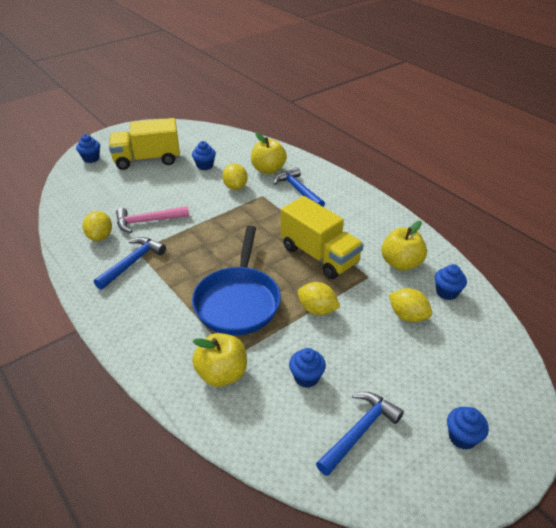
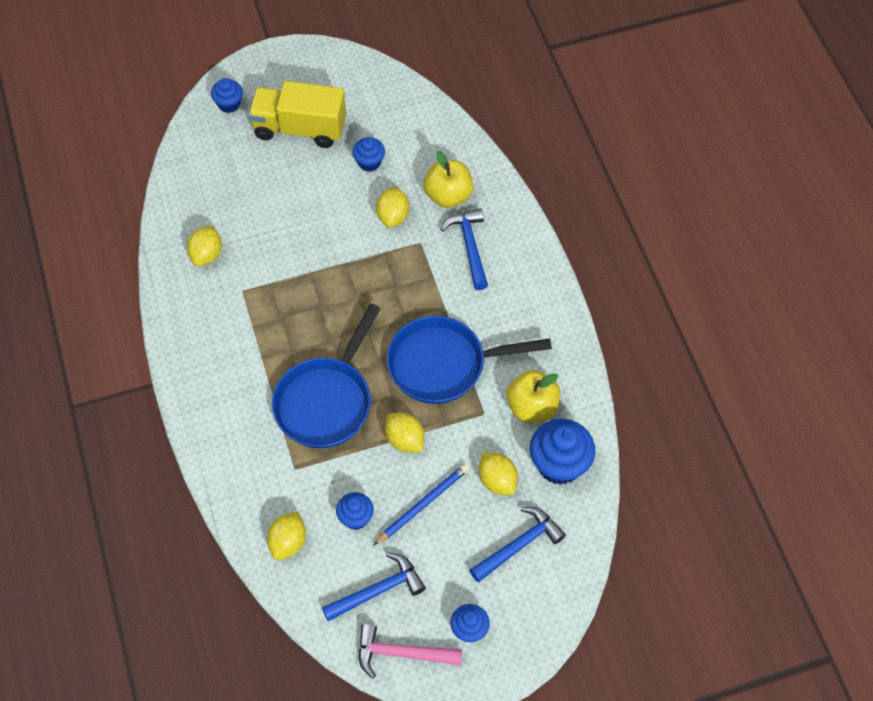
camera: 20 degrees right, 20 degrees up
blue hammer [94,237,166,290] -> blue hammer moved to [470,507,566,582]
pink hammer [116,206,189,233] -> pink hammer moved to [359,624,462,679]
yellow apple [192,333,247,387] -> none
yellow truck [281,196,364,279] -> blue pan [387,316,552,404]
blue cupcake [435,264,467,300] -> blue cupcake [530,419,595,485], size x1.76
none -> yellow lemon [267,511,306,560]
none -> blue pencil [374,464,469,545]

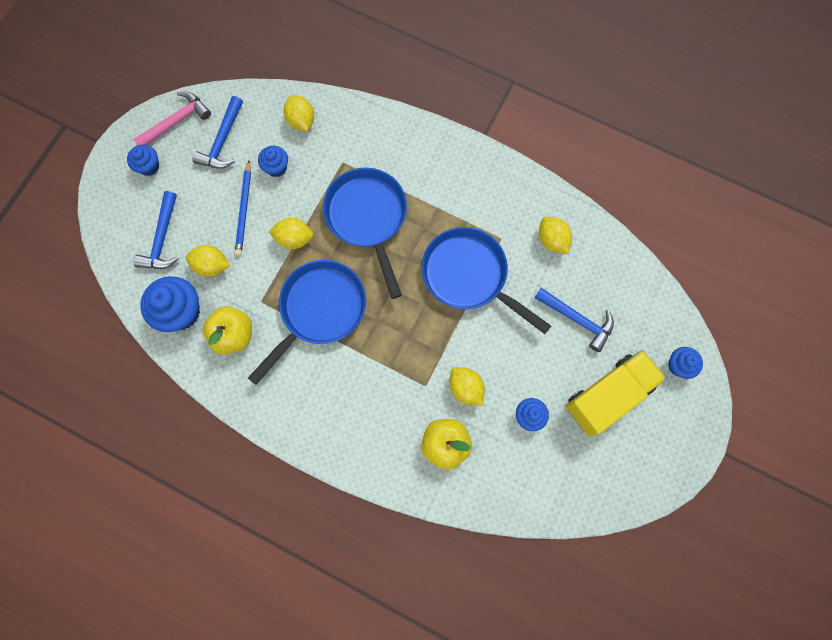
camera: 135 degrees right, 15 degrees up
blue hammer [441,208,488,290] -> blue hammer moved to [534,288,614,352]
none -> blue pan [422,227,551,334]

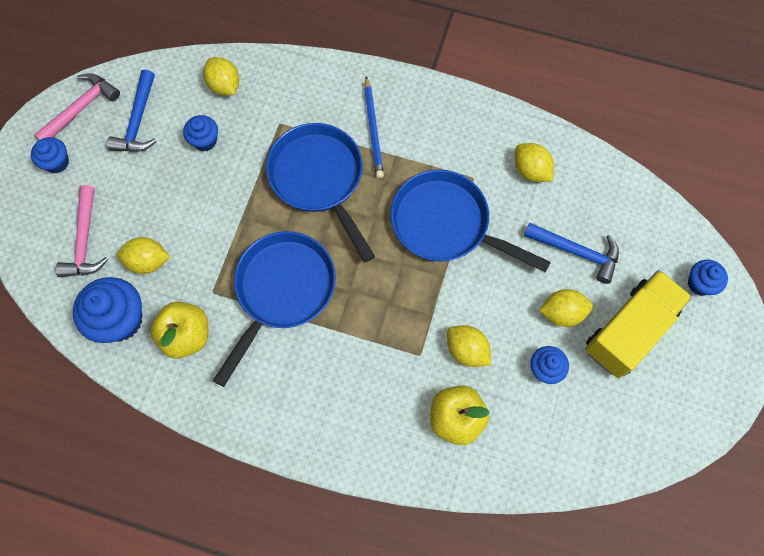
camera: 10 degrees left, 5 degrees down
blue hammer [134,191,179,269] -> pink hammer [56,185,108,277]
blue pencil [235,161,251,256] -> blue pencil moved to [364,76,384,178]
yellow lemon [269,218,313,249] -> yellow lemon moved to [539,289,593,327]

